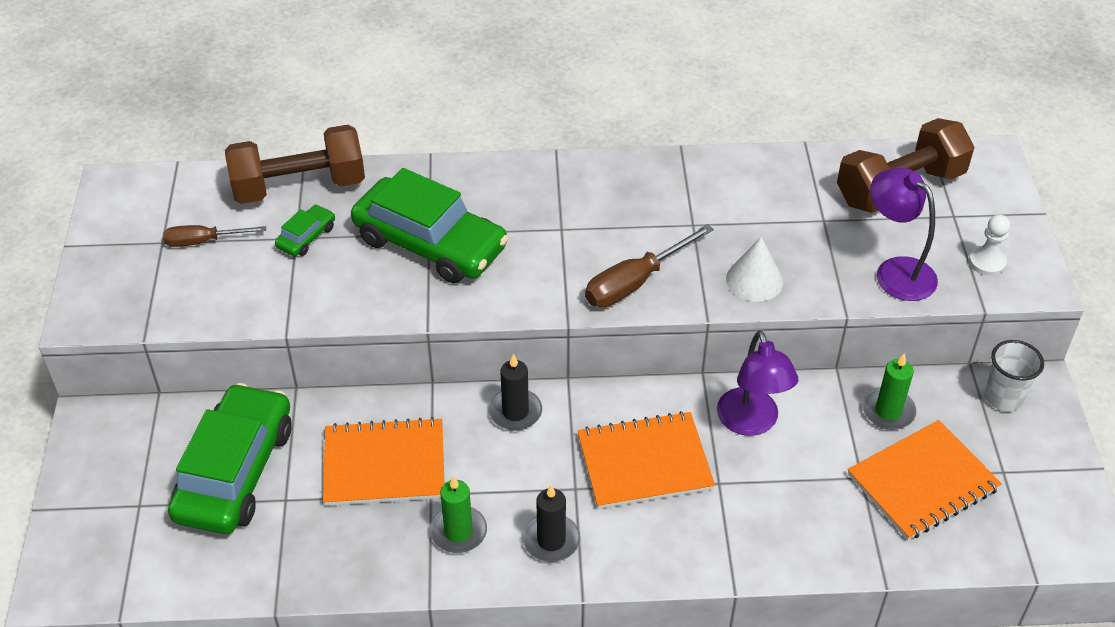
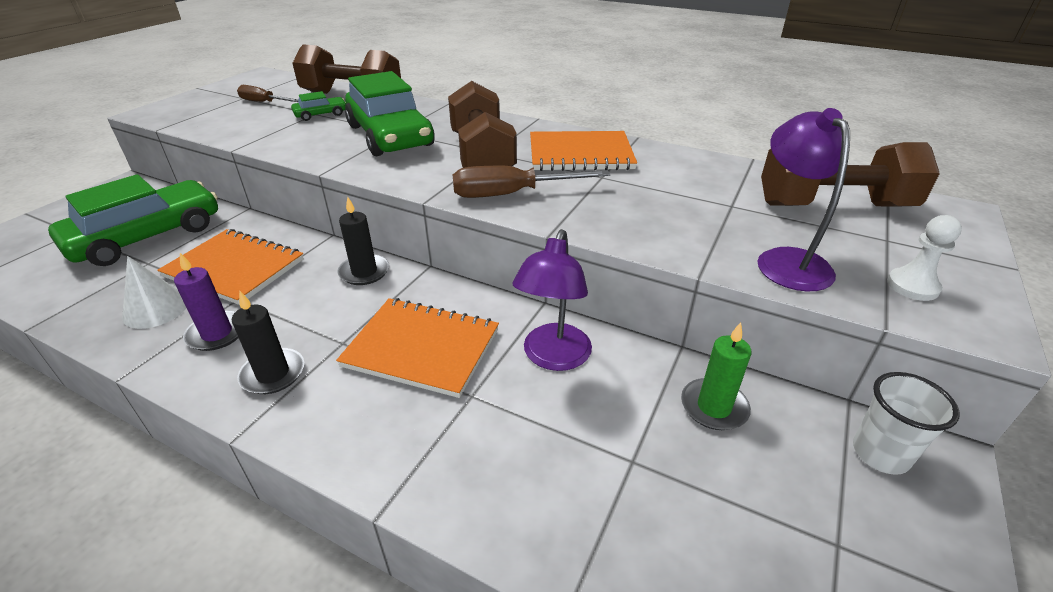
camera: 30 degrees right, 10 degrees down
green candle [430,476,487,553] -> purple candle [174,253,238,351]
white cone [726,237,783,302] -> white cone moved to [122,256,186,329]
orange notebook [848,420,1002,540] -> orange notebook moved to [530,131,637,171]
none -> brown dumbbell [448,81,517,168]

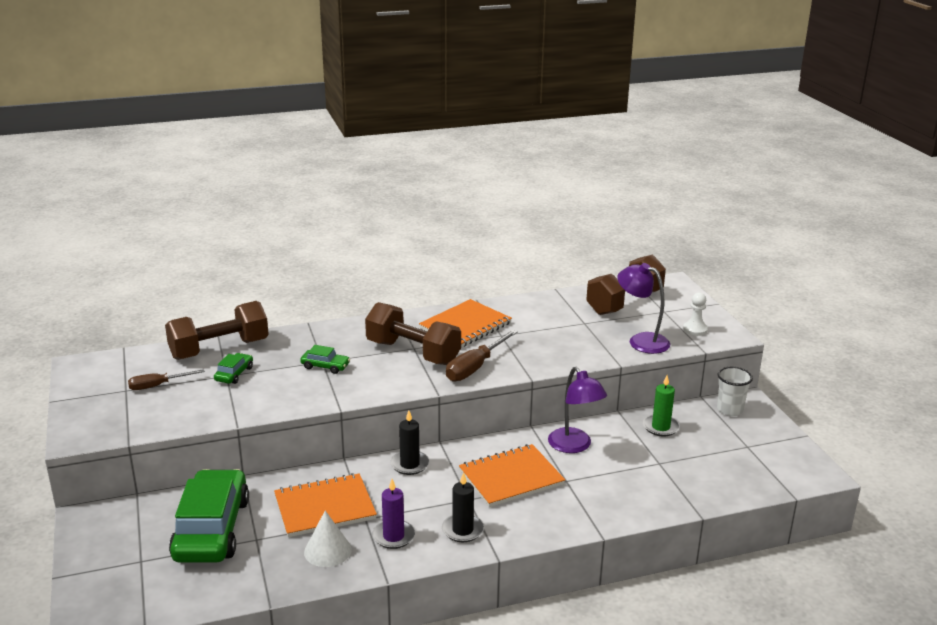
camera: 45 degrees left, 10 degrees down
green car [345,71,434,156] -> green car [300,345,350,374], size x0.43

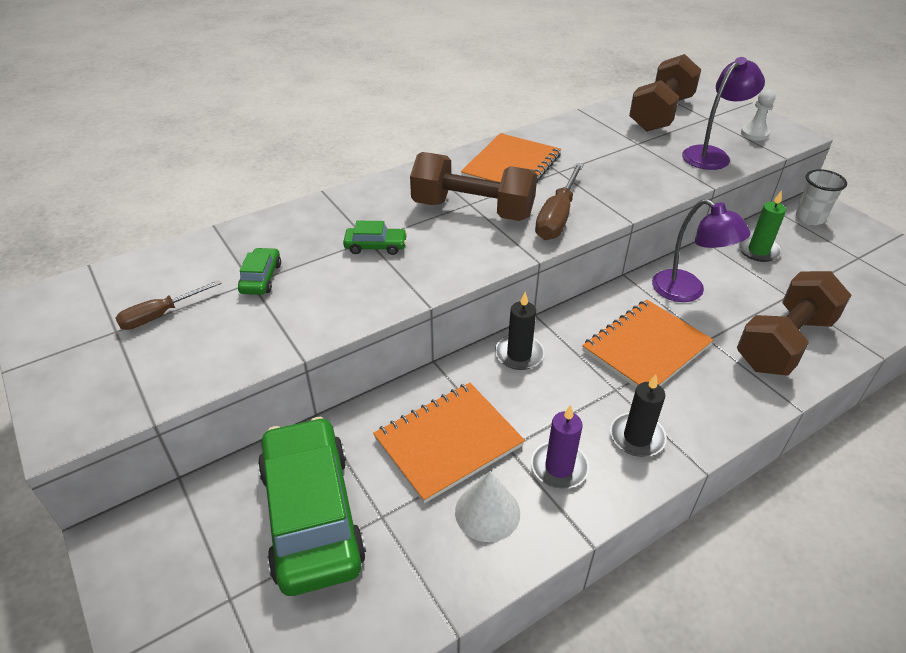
camera: 15 degrees left, 15 degrees up
brown dumbbell [165,301,269,360] -> brown dumbbell moved to [737,271,851,376]
purple lamp [617,263,670,354] -> purple lamp turned 120 degrees clockwise [682,57,765,170]

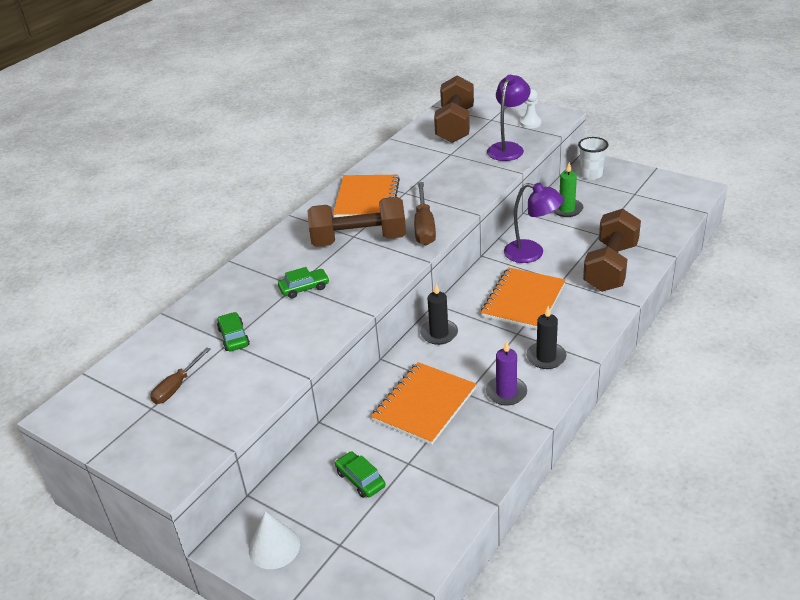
camera: 20 degrees left, 5 degrees down
green car [258,417,366,596] -> green car [335,451,386,498], size x0.43
white cone [455,471,520,542] -> white cone moved to [249,511,300,569]

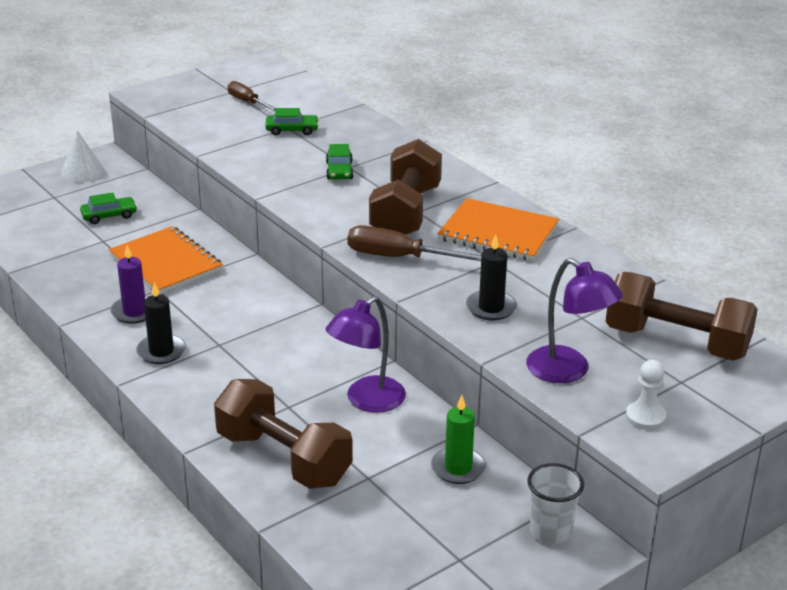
camera: 105 degrees right, 5 degrees down
black candle [420,283,458,345] -> black candle moved to [466,234,517,320]
orange notebook [481,267,565,329] -> none

